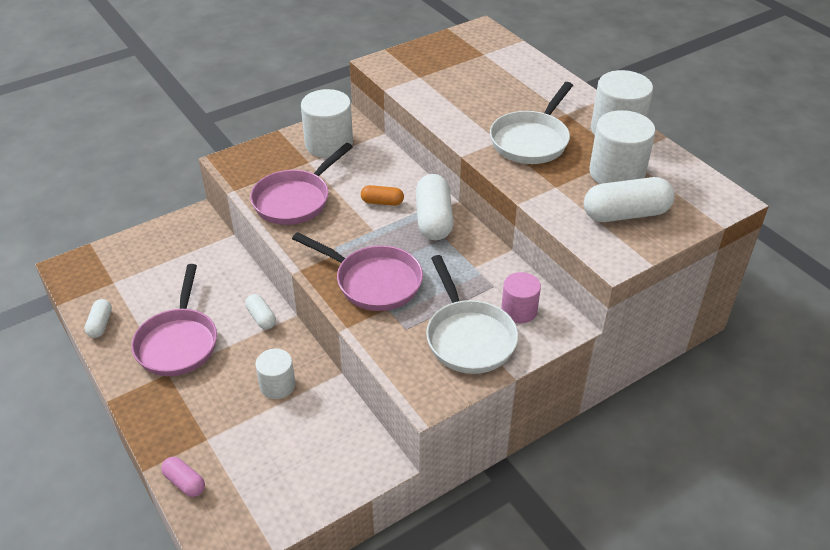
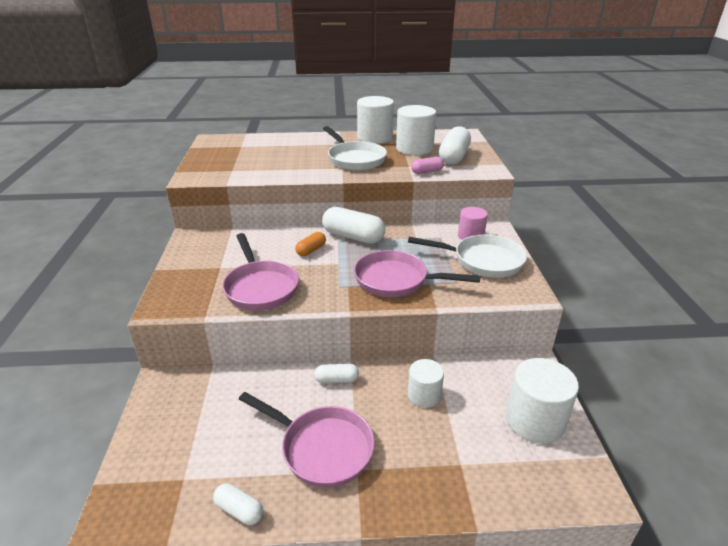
camera: 60 degrees left, 10 degrees down
pink capsule [161,457,205,497] -> pink capsule moved to [411,157,444,174]
pink pan [292,232,423,311] -> pink pan turned 135 degrees counterclockwise [354,250,480,297]
white cylinder [301,89,353,158] -> white cylinder moved to [506,358,579,444]

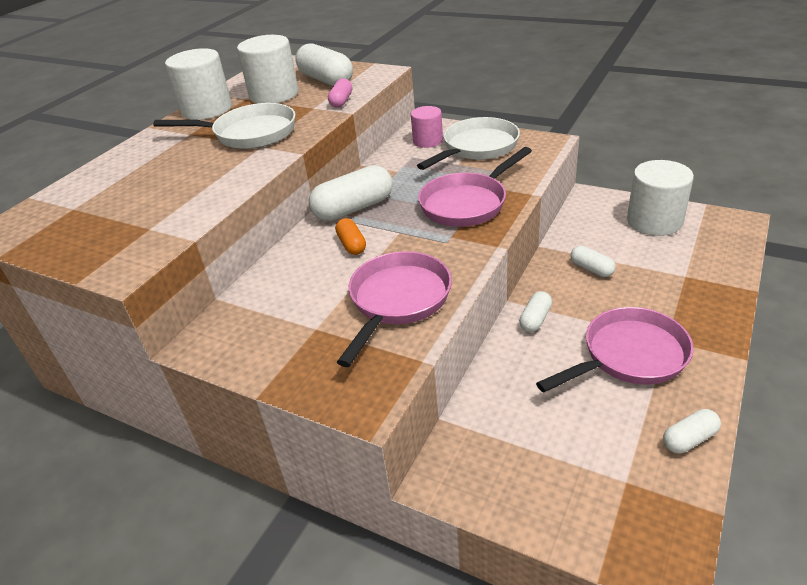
camera: 55 degrees left, 5 degrees up
pink pan [222,233,299,310] -> pink pan turned 75 degrees counterclockwise [337,251,452,367]
white cylinder [408,359,444,408] -> white capsule [570,246,616,277]

